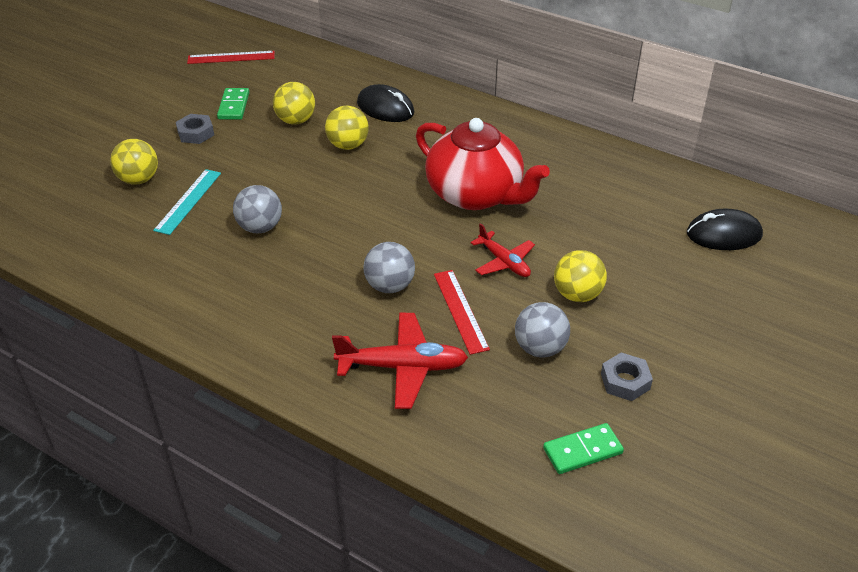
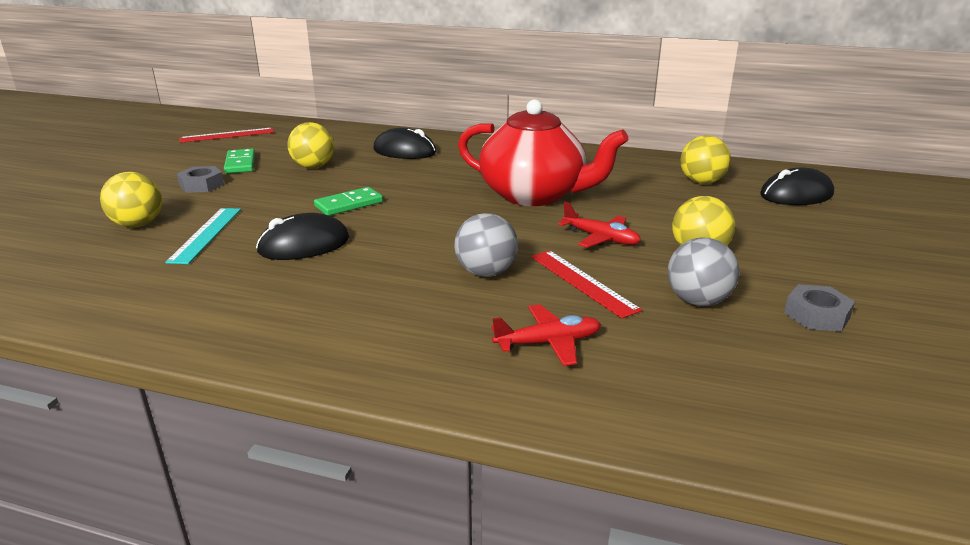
camera: 15 degrees left, 15 degrees down
grey ball [233,185,282,233] -> black mouse [256,213,349,260]
yellow ball [325,106,369,150] -> yellow ball moved to [680,135,731,184]
red plane [332,313,468,409] -> red plane [492,304,601,366], size x0.64
green domino [543,423,624,474] -> green domino moved to [314,187,383,216]

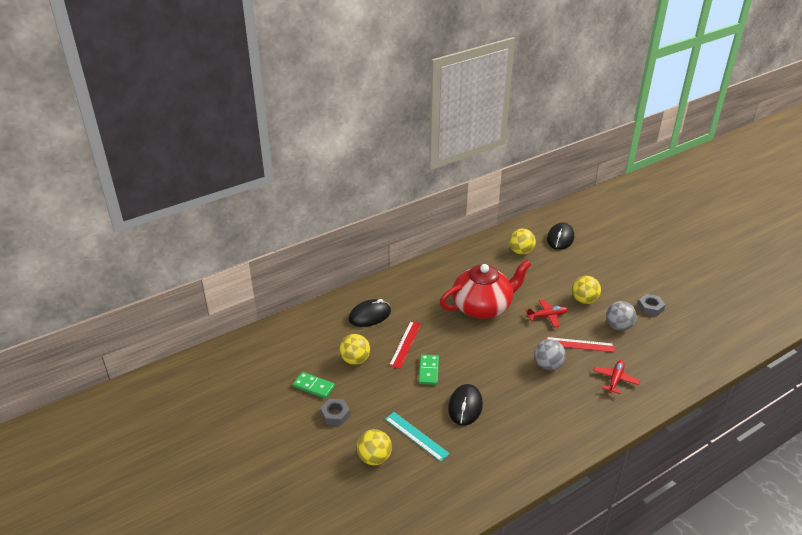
camera: 50 degrees left, 10 degrees up
red ruler [179,128,274,143] -> red ruler moved to [389,321,421,369]

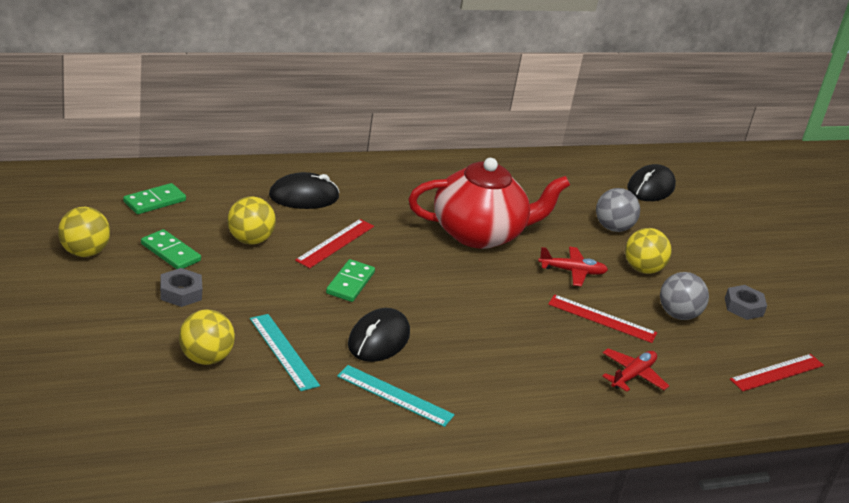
camera: 10 degrees right, 5 degrees down
yellow ball [509,229,536,255] -> yellow ball moved to [58,207,110,257]
grey ball [534,339,566,370] -> grey ball moved to [596,188,640,232]
none -> green domino [123,183,186,214]
none -> turquoise ruler [337,365,455,427]
none -> red ruler [730,354,824,391]

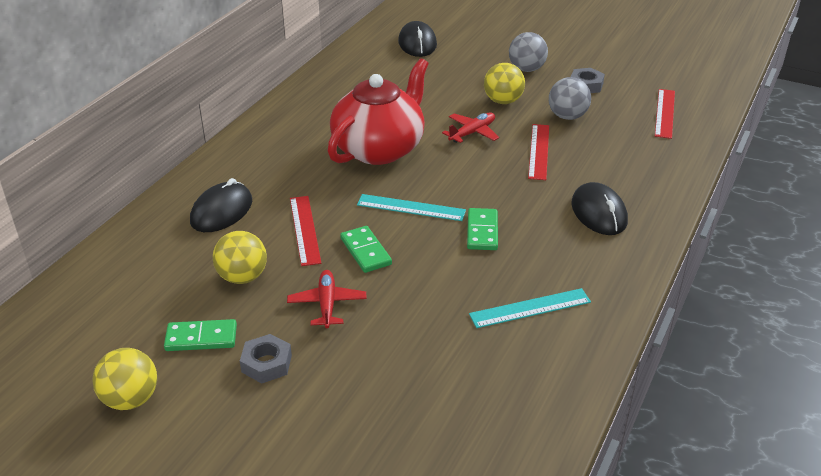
camera: 40 degrees left, 5 degrees up
green domino [123,183,186,214] -> green domino moved to [467,208,498,250]
yellow ball [179,309,235,365] -> none
turquoise ruler [250,314,320,391] -> turquoise ruler moved to [357,194,466,221]
black mouse [348,308,410,362] -> black mouse moved to [571,182,628,235]
red ruler [548,294,657,343] -> red ruler turned 60 degrees counterclockwise [528,124,549,180]
grey ball [596,188,640,232] -> grey ball moved to [509,32,548,72]
red plane [602,348,669,392] -> red plane moved to [287,270,367,328]

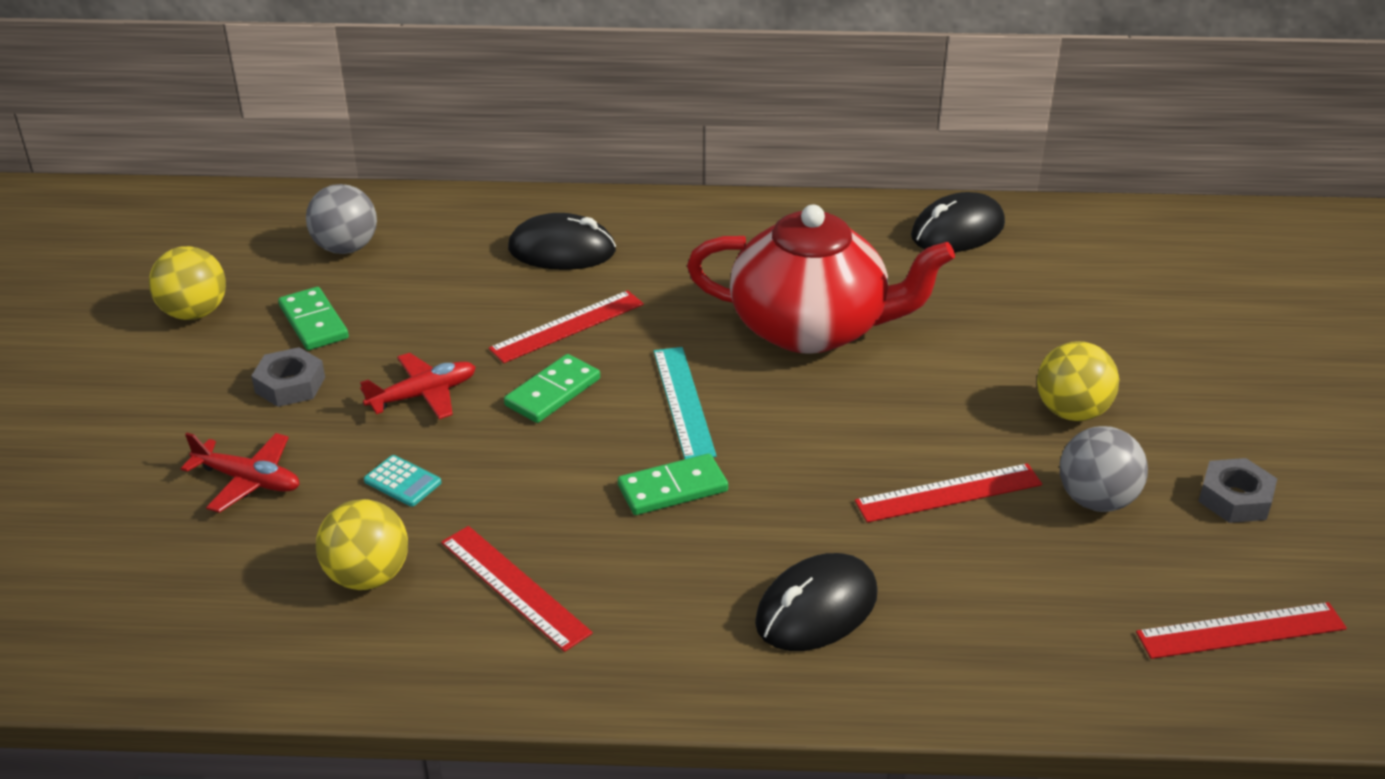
camera: 65 degrees right, 0 degrees up
yellow ball [213,231,267,284] -> yellow ball moved to [316,499,408,590]
black mouse [398,21,437,57] -> black mouse moved to [911,192,1005,252]
red plane [442,112,499,143] -> red plane moved to [181,433,300,513]
turquoise ruler [469,288,591,328] -> red ruler [441,526,593,652]
grey ball [509,32,548,72] -> grey ball moved to [306,184,377,254]
none -> turquoise calculator [364,455,441,507]

